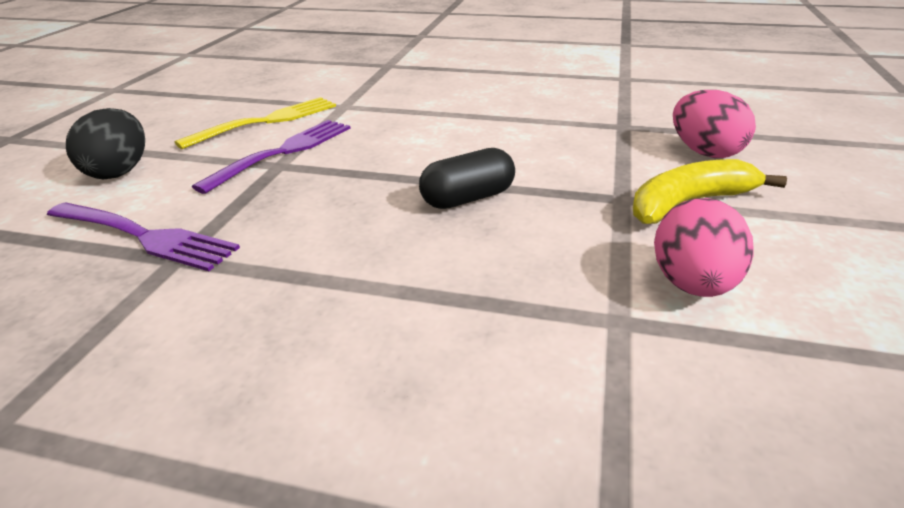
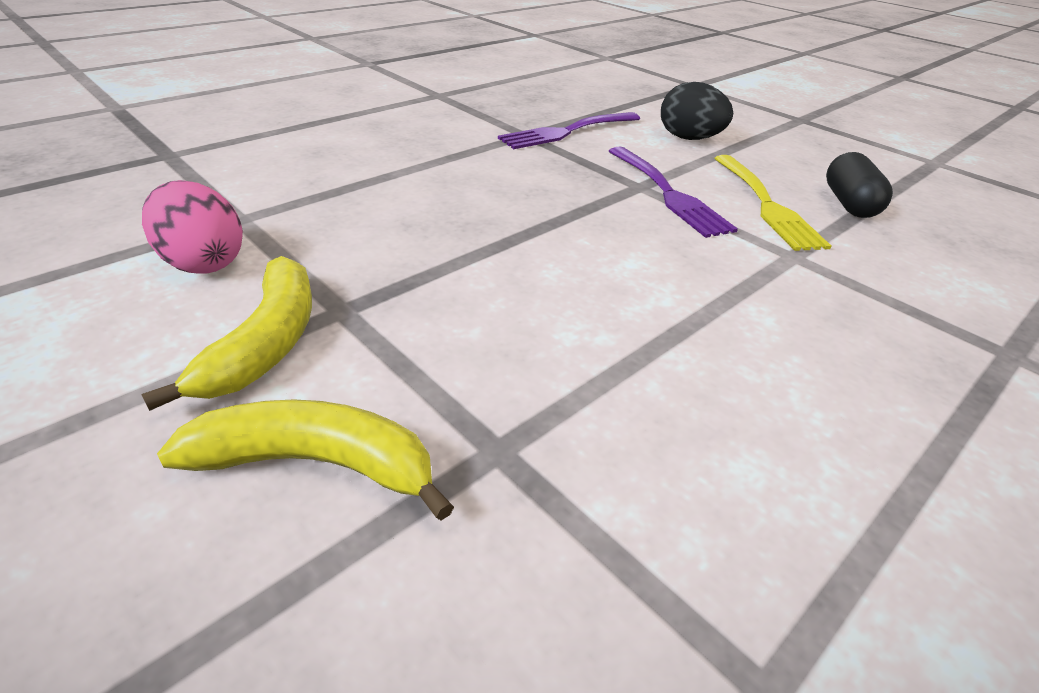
camera: 120 degrees right, 5 degrees up
black capsule [419,148,515,209] -> black capsule moved to [826,152,893,218]
pink egg [673,90,756,158] -> yellow banana [157,399,454,520]

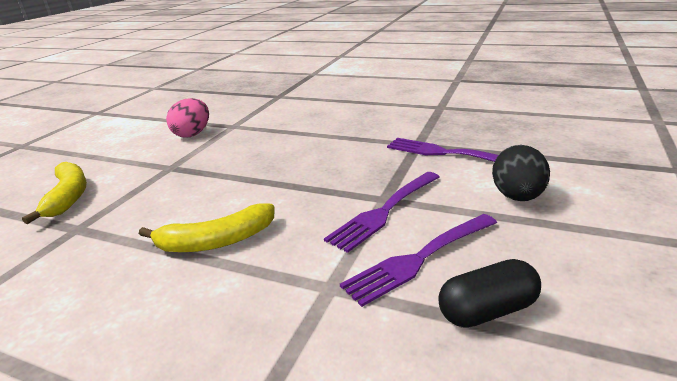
camera: 70 degrees right, 10 degrees down
yellow banana [141,256,312,411] -> yellow banana moved to [139,203,275,252]
yellow fork [714,155,831,251] -> purple fork [340,214,497,307]

